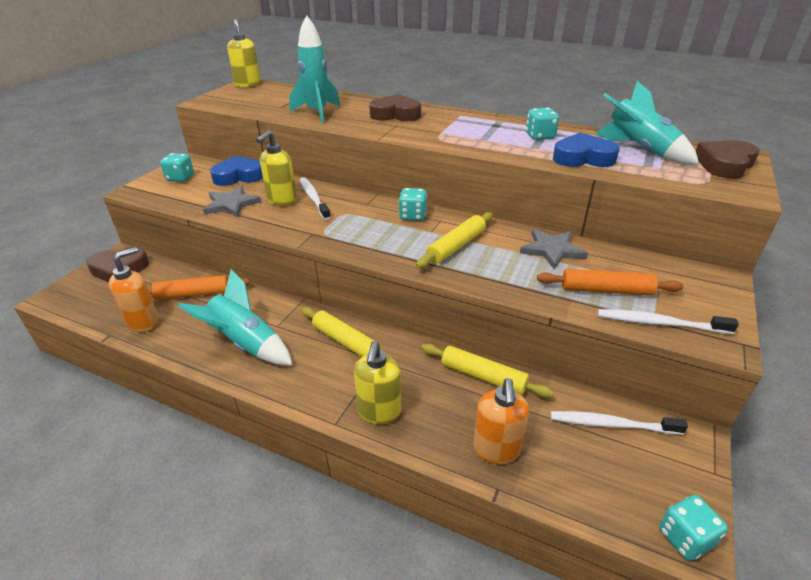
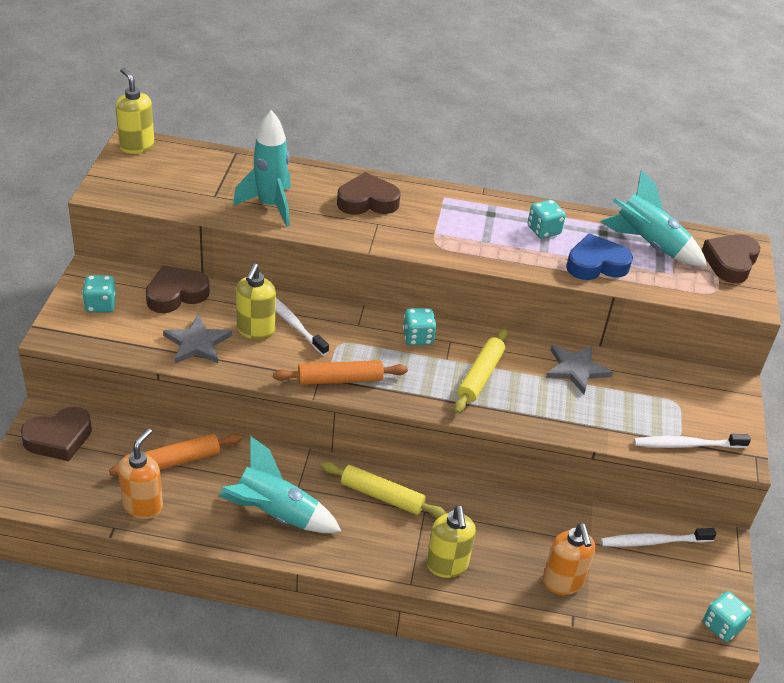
camera: 20 degrees left, 5 degrees up
blue heart [210,156,263,186] -> brown heart [146,265,210,313]
yellow rolling pin [422,344,554,398] -> none
orange rolling pin [537,269,683,296] -> orange rolling pin moved to [273,360,408,385]

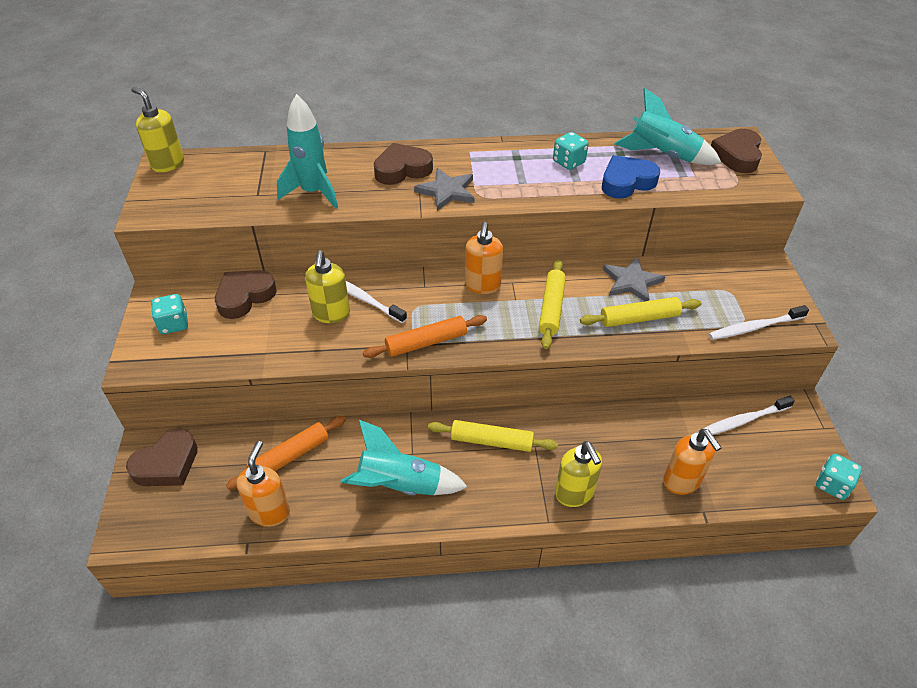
camera: 10 degrees left, 5 degrees up
grey star [163,314,232,364] -> grey star moved to [414,168,474,211]
turquoise dice [403,308,436,345] -> orange soap dispenser [465,222,503,294]
none -> yellow rolling pin [580,297,701,327]

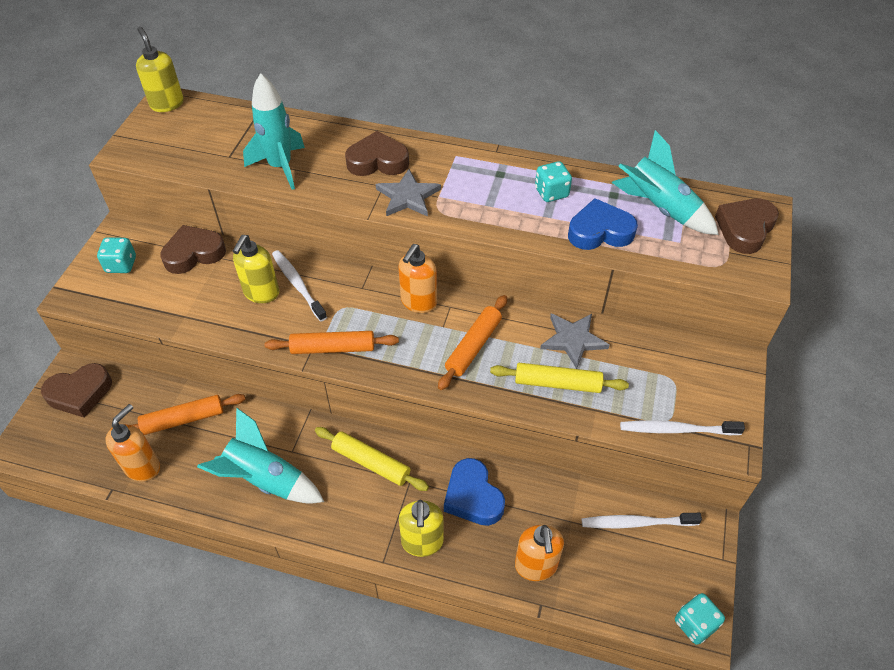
camera: 20 degrees right, 5 degrees up
yellow rolling pin [539,259,566,349] -> orange rolling pin [438,295,507,390]
none -> blue heart [444,458,505,526]

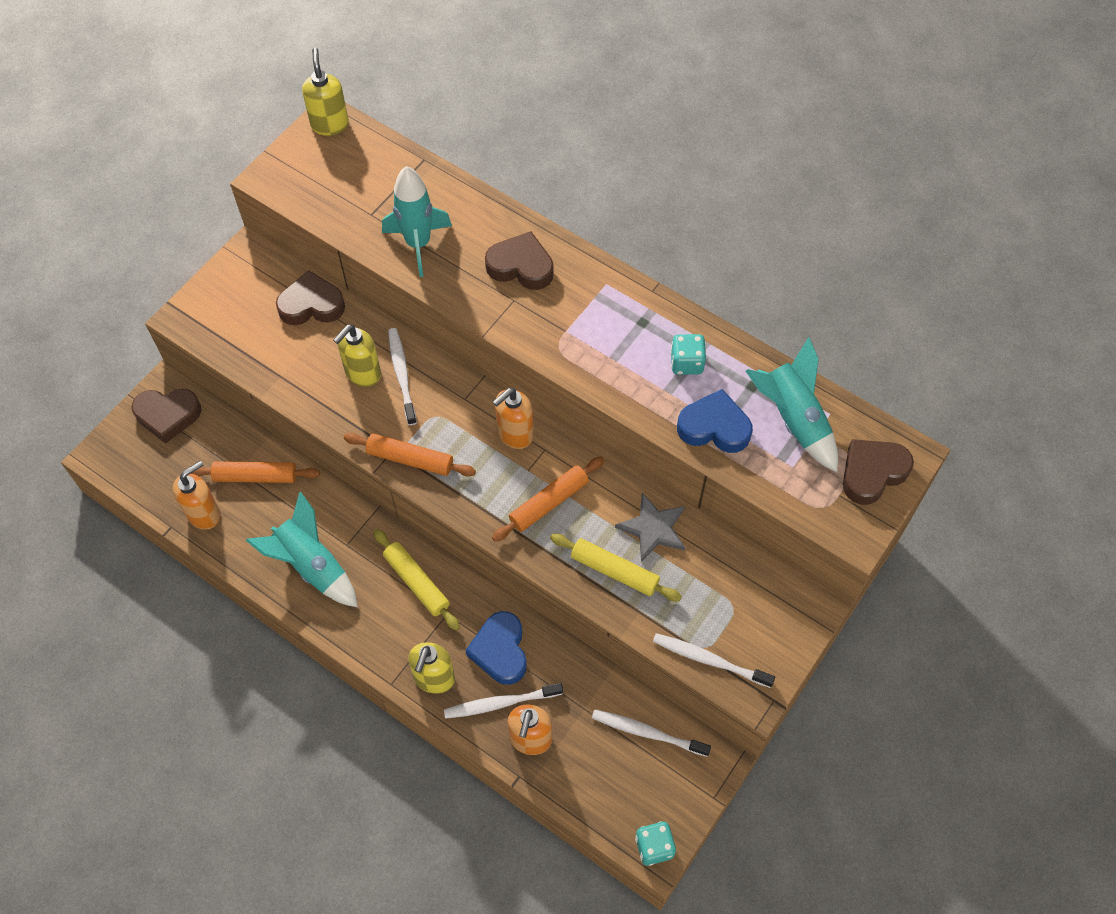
camera: 20 degrees right, 10 degrees up
turquoise dice [97,237,136,273] -> none
grey star [376,169,441,217] -> none
none -> white toothbrush [444,683,563,719]

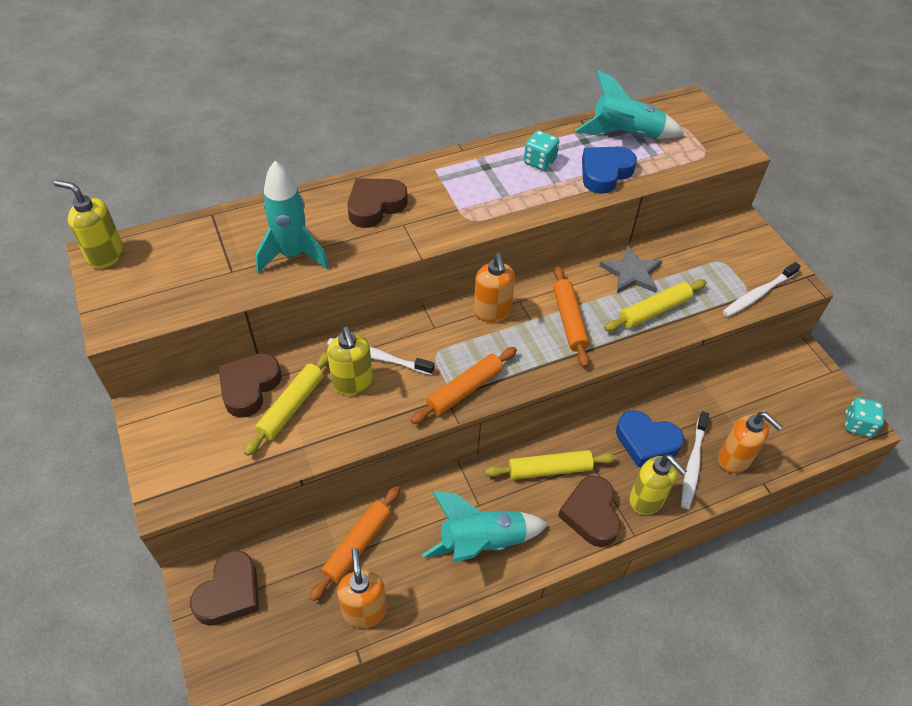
camera: 60 degrees left, 10 degrees down
white toothbrush [592,710,711,757] -> none
brown heart [843,439,914,505] -> brown heart moved to [558,476,621,547]
none -> yellow rolling pin [244,352,329,456]

